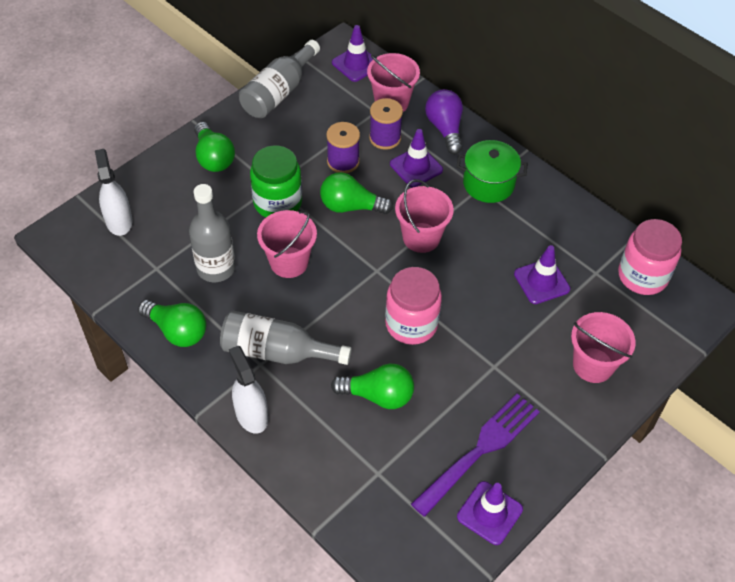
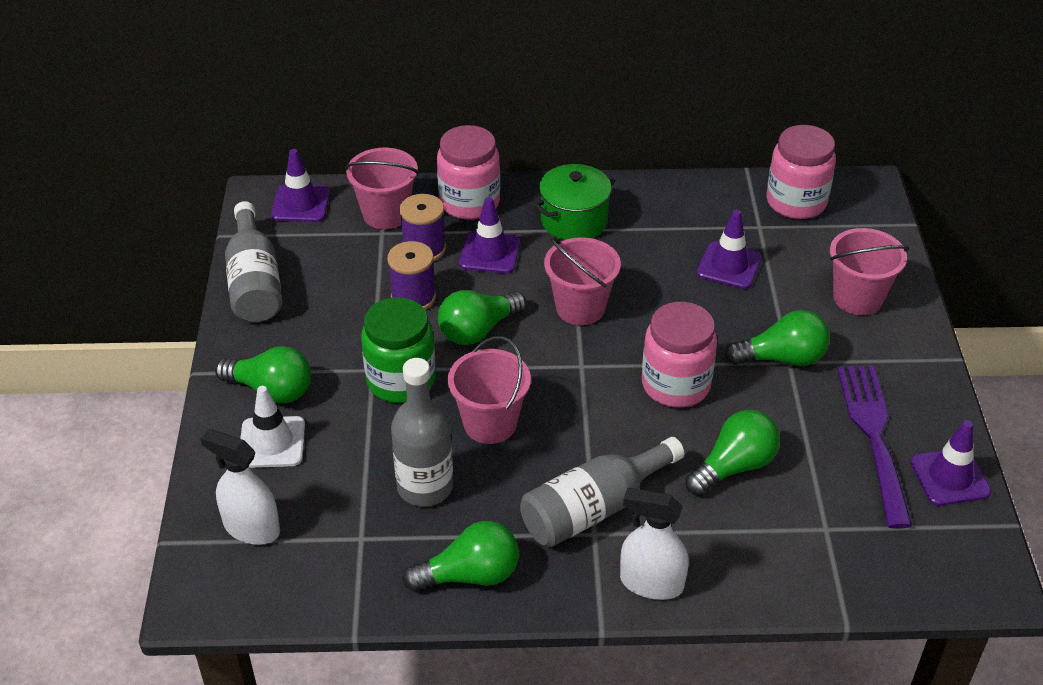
camera: 45 degrees left, 10 degrees down
purple light bulb [425,89,463,155] -> pink jar [437,125,500,220]
none -> white traffic cone [240,386,305,468]
none -> green light bulb [725,310,830,366]

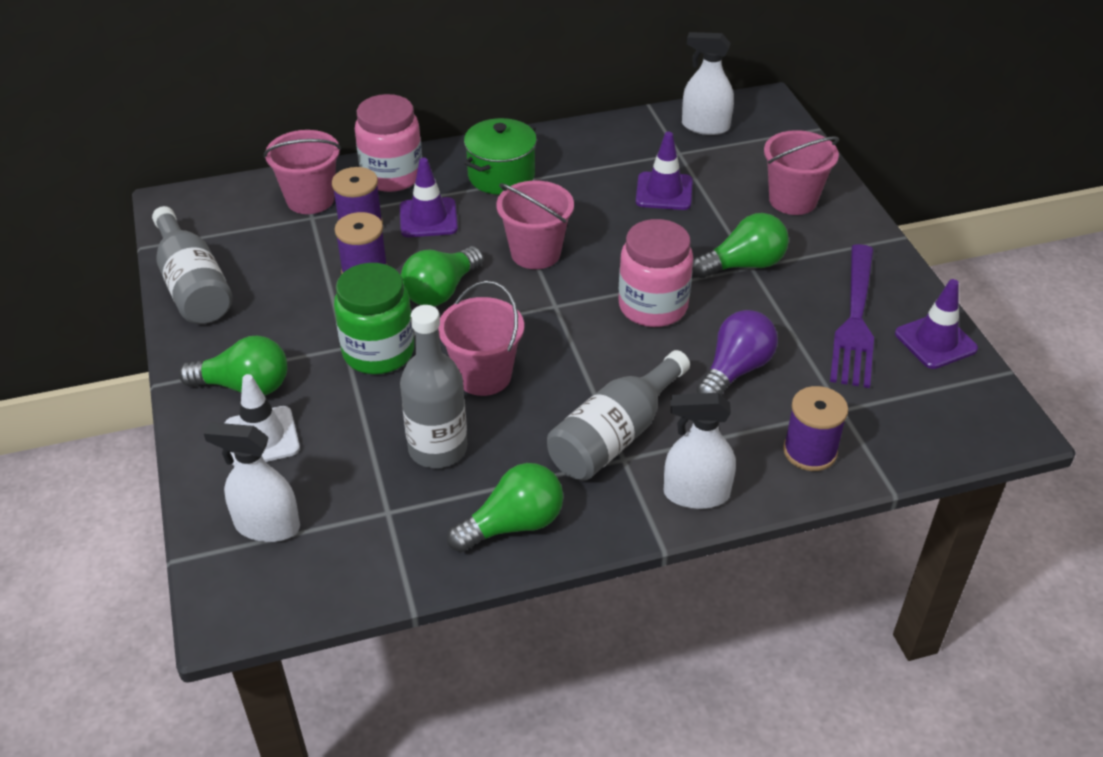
camera: 15 degrees left, 0 degrees up
purple traffic cone [271,149,330,222] -> none
green light bulb [685,410,780,496] -> purple light bulb [696,310,778,395]
pink jar [767,125,836,219] -> white spray bottle [682,32,734,135]
purple fork [837,366,912,529] -> purple fork turned 150 degrees counterclockwise [830,244,874,388]
none -> purple spool [783,386,848,471]

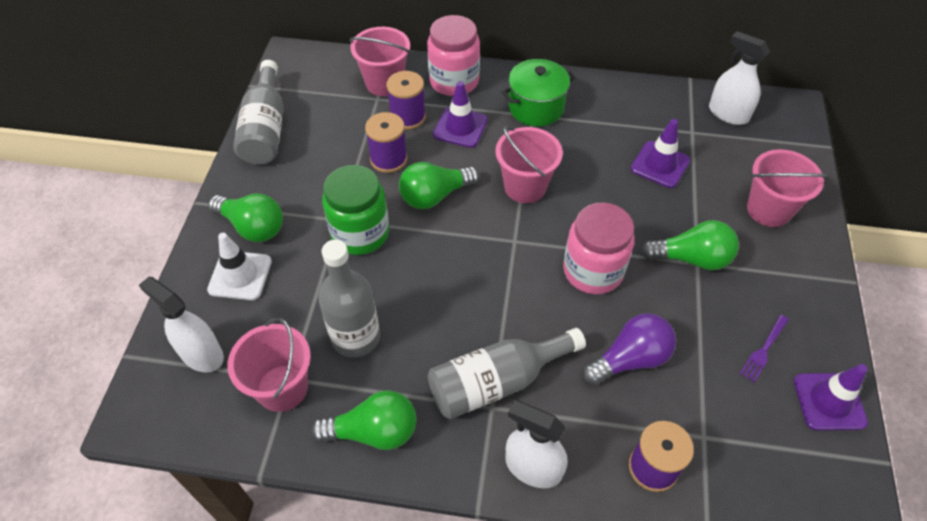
camera: 25 degrees right, 10 degrees up
pink bucket [438,281,524,396] -> pink bucket moved to [227,317,311,412]
purple fork [830,244,874,388] -> purple fork [739,315,789,383], size x0.45

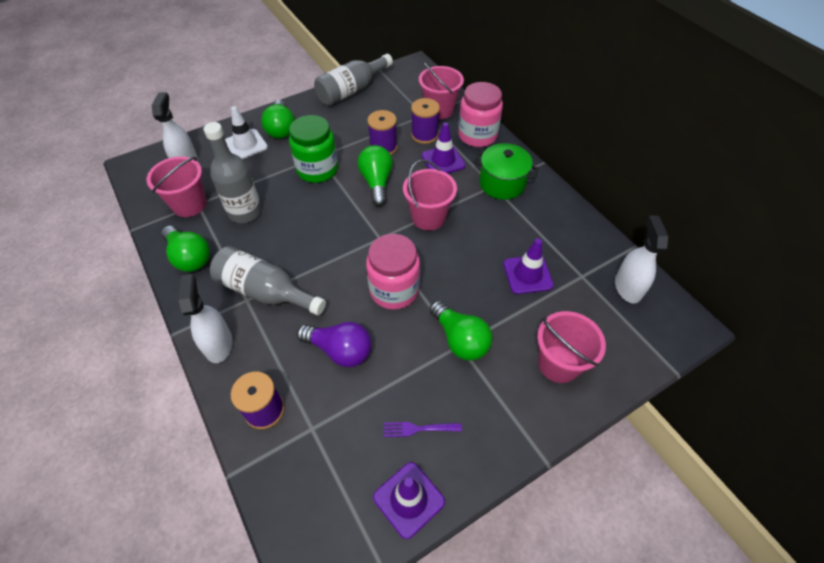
camera: 50 degrees right, 0 degrees up
green light bulb [399,162,479,209] -> green light bulb turned 60 degrees clockwise [358,145,393,206]

